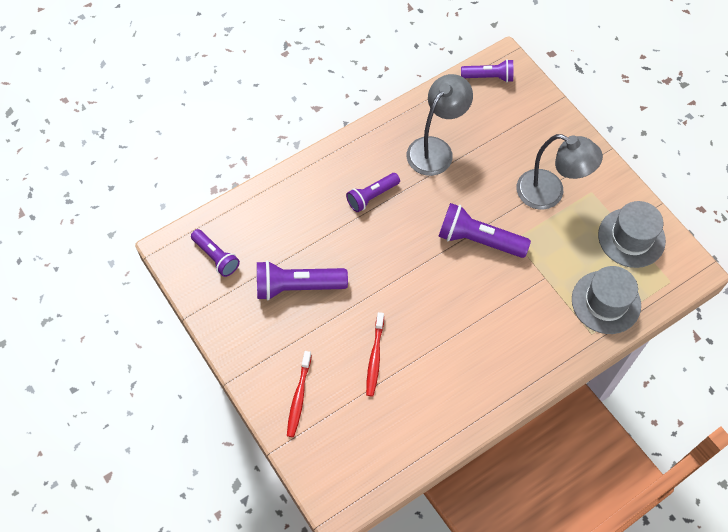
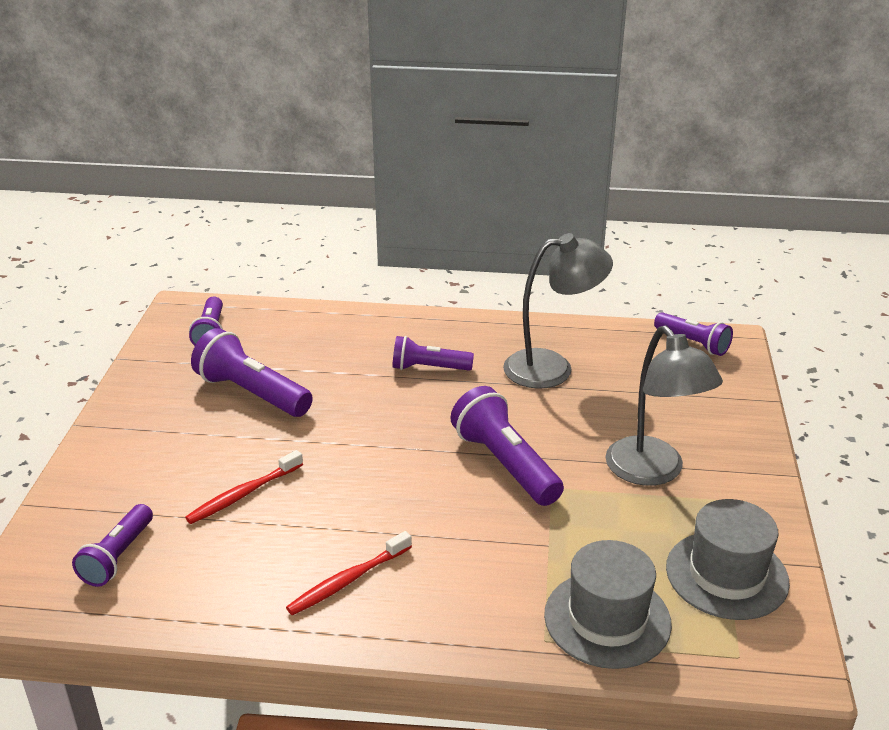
camera: 40 degrees right, 30 degrees down
red toothbrush [287,351,312,437] -> red toothbrush moved to [286,531,412,615]
none -> purple flashlight [72,504,153,587]

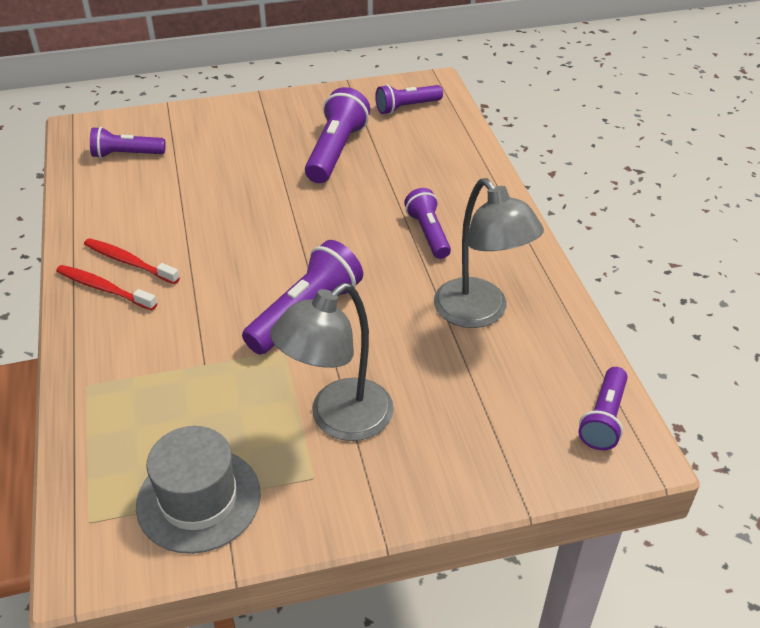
camera: 70 degrees right, 10 degrees up
red toothbrush [185,450,303,524] -> red toothbrush moved to [56,265,157,310]
grey hat [544,540,672,669] -> none

